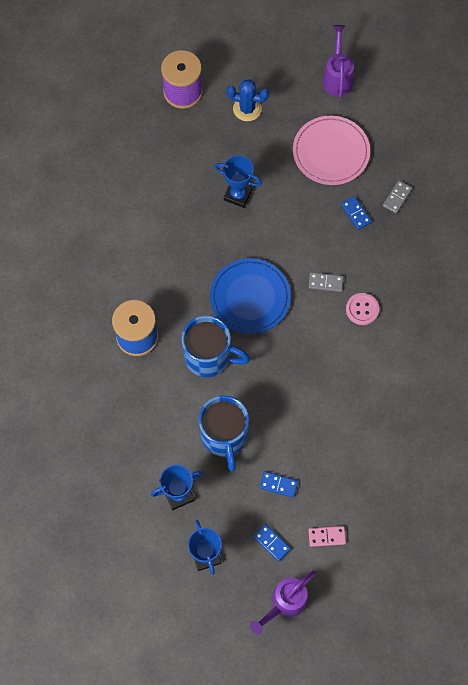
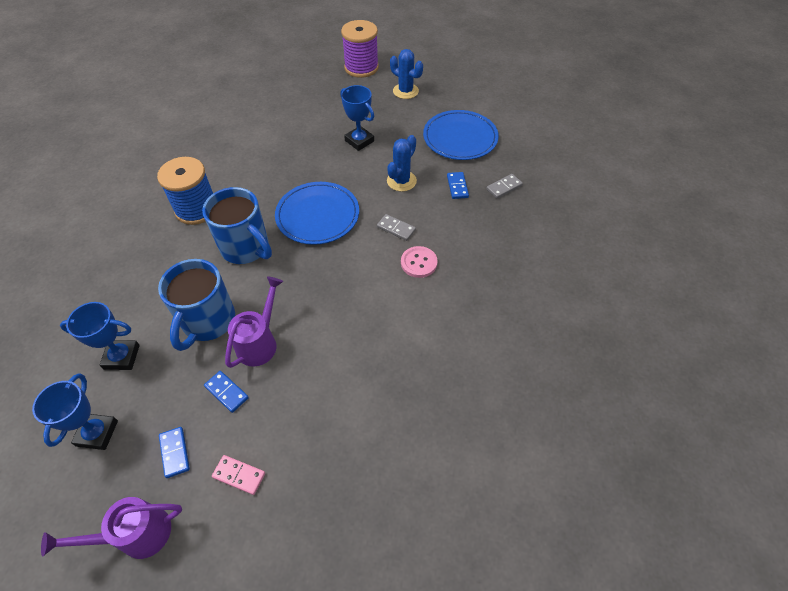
camera: 25 degrees right, 15 degrees down
pink plate [293,116,370,185] -> blue plate [423,110,499,160]
purple watering can [322,25,354,98] -> purple watering can moved to [225,277,283,368]
none -> blue cactus [387,135,417,192]

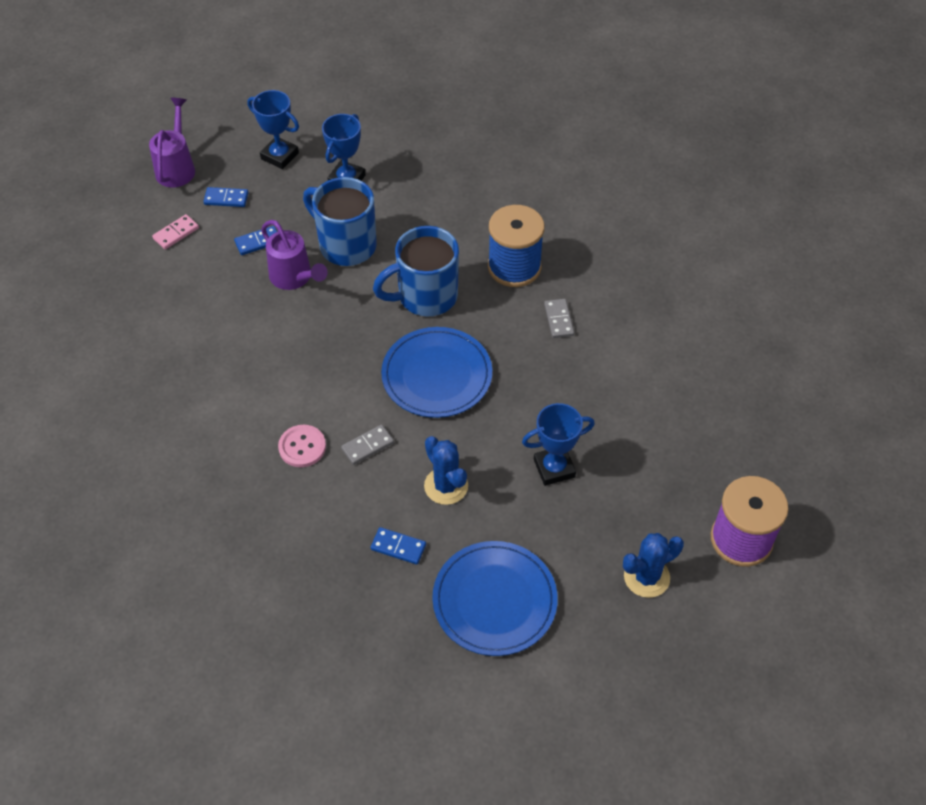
camera: 115 degrees right, 0 degrees up
grey domino [486,174,523,199] -> grey domino moved to [544,299,574,338]

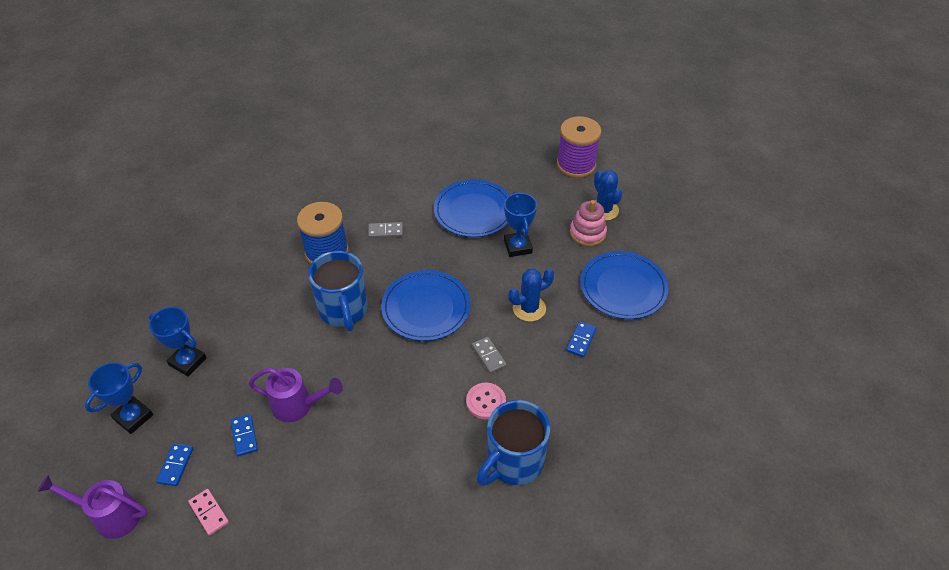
camera: 85 degrees left, 5 degrees down
purple watering can [261,220,328,290] -> purple watering can turned 45 degrees clockwise [249,368,343,422]
blue mug [303,177,377,266] -> blue mug moved to [477,400,550,486]
none -> blue plate [434,179,510,237]
none -> pink stacking toy [570,200,607,246]

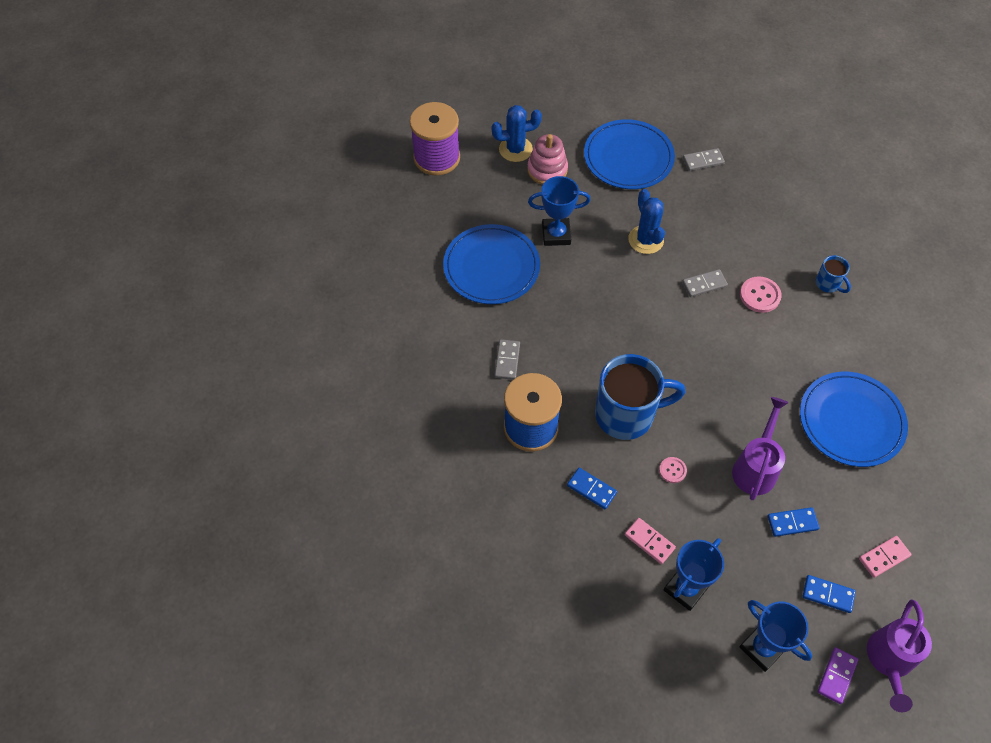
camera: 80 degrees left, 10 degrees up
blue plate [381,270,470,341] -> blue plate moved to [800,372,908,467]
blue mug [477,400,550,486] -> blue mug [815,255,851,293], size x0.46
blue domino [566,321,597,357] -> blue domino moved to [567,468,617,509]
none -> pink domino [625,518,676,564]
none -> pink button [659,457,687,483]
none -> grey domino [683,148,725,171]
none -> purple domino [818,647,858,704]

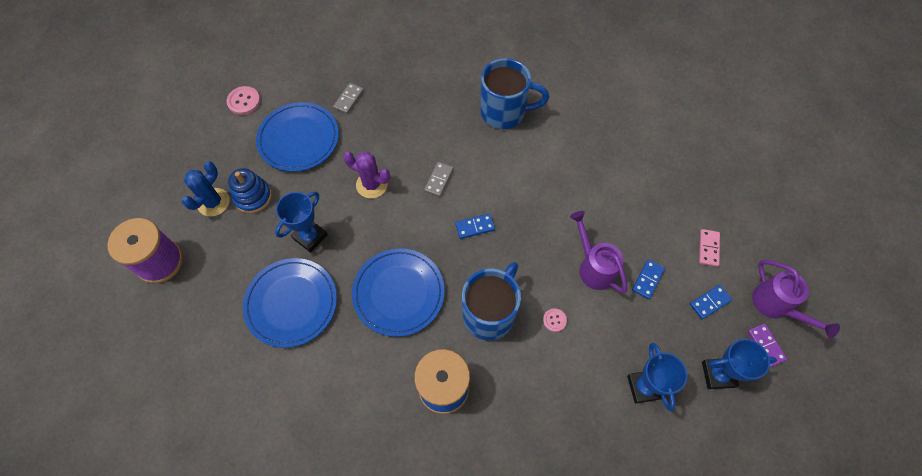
camera: 50 degrees left, 5 degrees up
grey domino [494,339,520,380] -> none
pink stacking toy [527,134,568,185] -> blue stacking toy [228,168,272,213]
blue domino [567,468,617,509] -> blue domino moved to [455,214,495,239]
pink domino [625,518,676,564] -> none
blue cactus [628,189,665,254] -> purple cactus [343,152,390,198]
pink button [740,276,782,313] -> pink button moved to [227,86,261,115]
blue plate [800,372,908,467] -> blue plate moved to [352,248,445,337]
blue mug [815,255,851,293] -> blue mug [480,58,549,129], size x2.18

